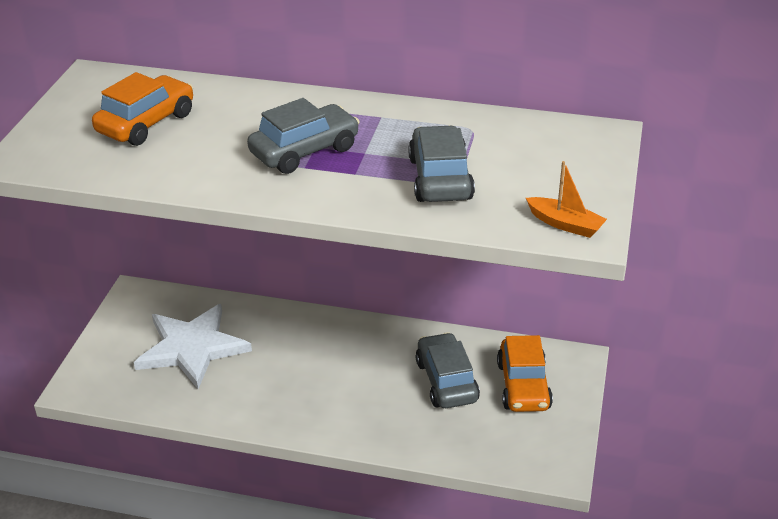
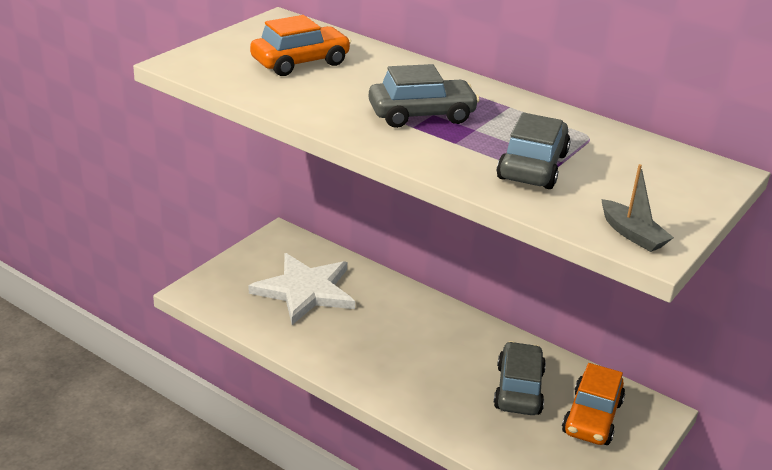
camera: 20 degrees right, 5 degrees down
orange boat [526,161,607,238] -> grey boat [601,164,674,252]

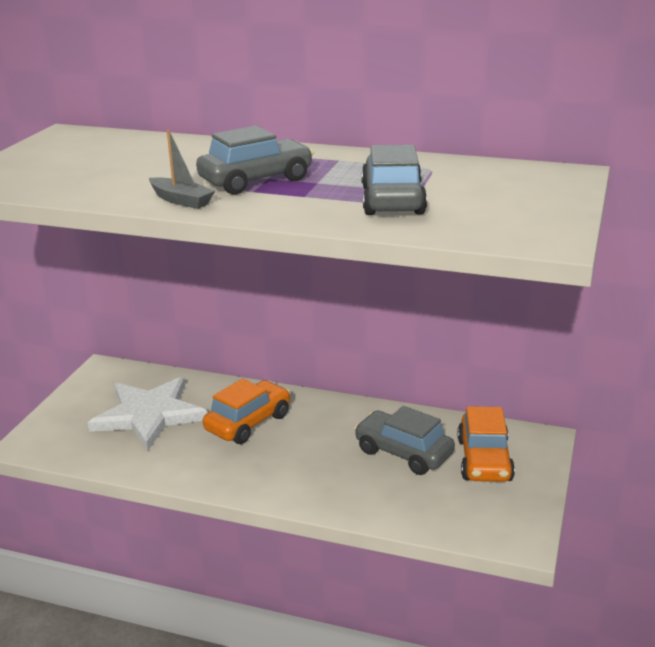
camera: 15 degrees left, 5 degrees down
orange car [250,15,351,76] -> orange car moved to [203,378,290,444]
grey car [494,341,546,415] -> grey car turned 45 degrees counterclockwise [354,406,455,475]
grey boat [601,164,674,252] -> grey boat moved to [149,130,215,209]

